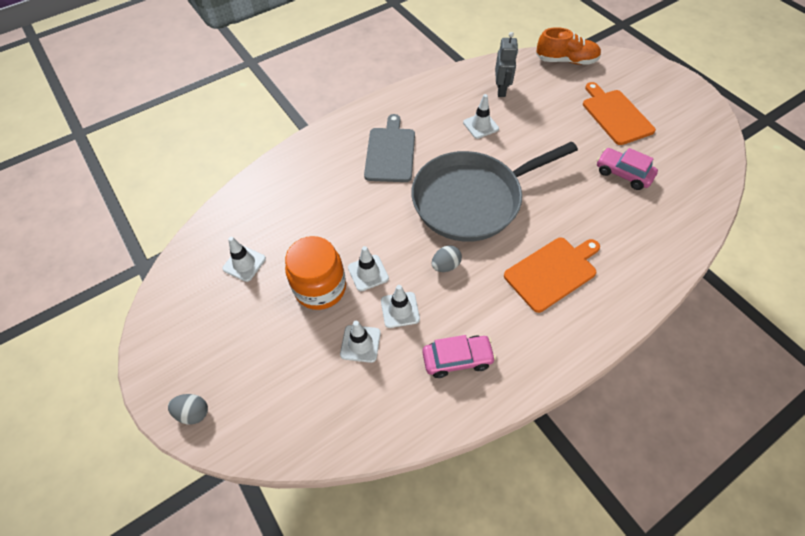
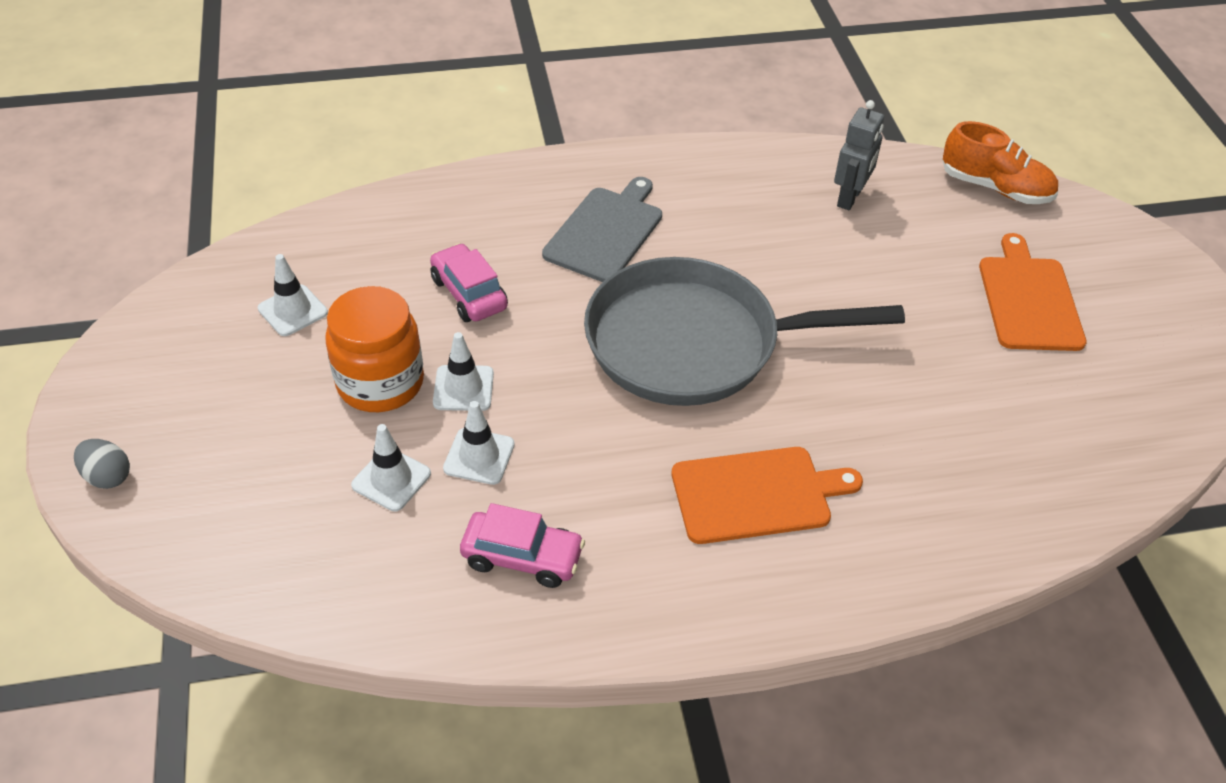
camera: 20 degrees right, 10 degrees down
grey egg [432,245,462,272] -> none
white traffic cone [463,94,499,139] -> none
pink car [597,148,658,190] -> pink car moved to [430,243,508,322]

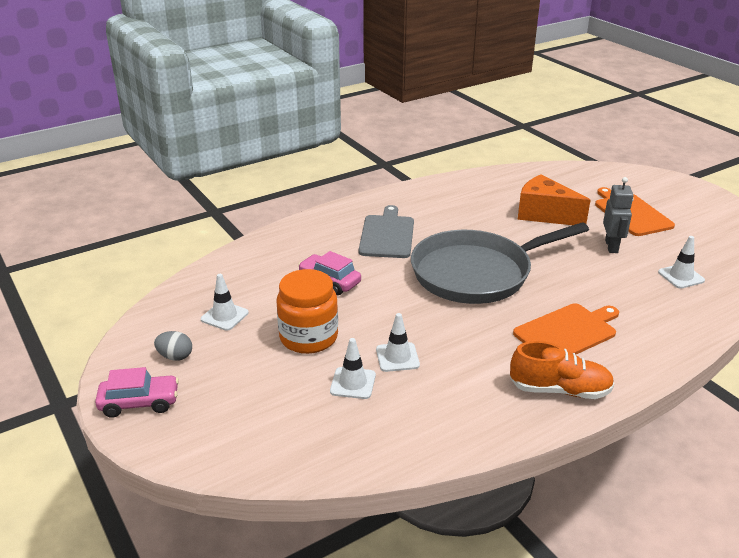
camera: 20 degrees left, 15 degrees down
grey egg [74,439,130,489] -> grey egg moved to [154,331,192,361]
white traffic cone [433,332,494,411] -> white traffic cone moved to [658,236,705,289]
pink car [460,503,585,588] -> pink car moved to [95,367,179,418]
grey robot [834,100,884,210] -> grey robot moved to [603,177,633,253]
orange shoe [943,121,1058,204] -> orange shoe moved to [510,341,614,399]
none -> orange cheese [518,175,591,225]

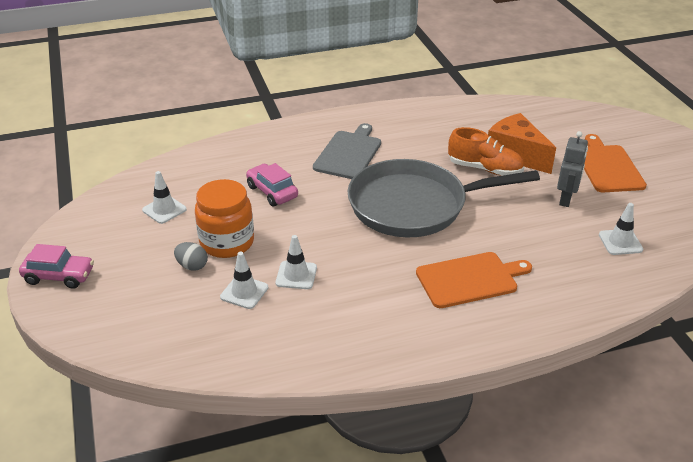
camera: 15 degrees right, 5 degrees up
grey egg [154,331,192,361] -> grey egg moved to [174,242,208,271]
orange shoe [510,341,614,399] -> orange shoe moved to [448,127,524,176]

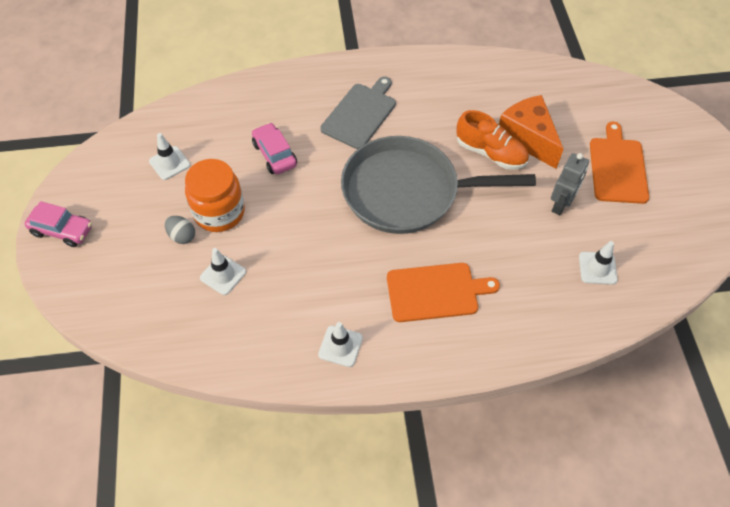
camera: 10 degrees right, 20 degrees up
white traffic cone [276,235,317,289] -> white traffic cone moved to [318,322,363,367]

